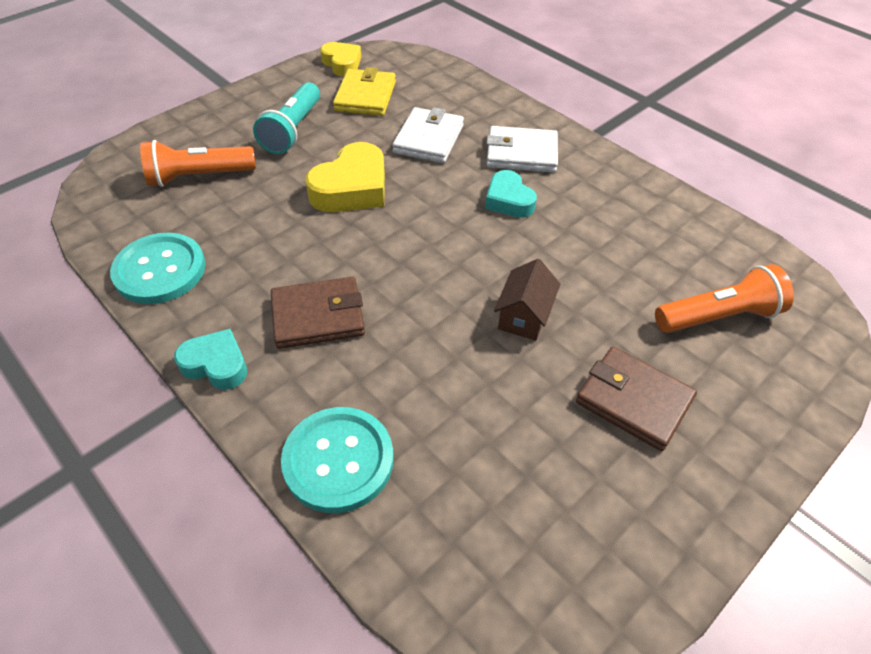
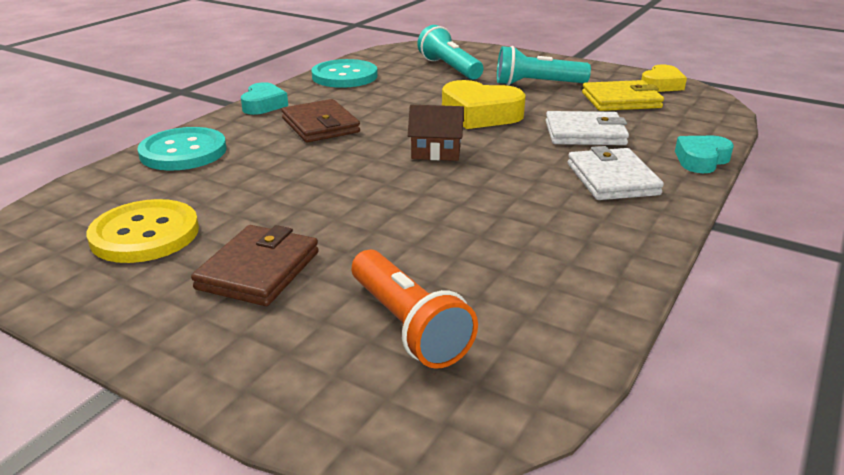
camera: 75 degrees right, 20 degrees down
orange flashlight [140,140,256,187] -> turquoise flashlight [417,25,483,80]
turquoise heart [485,170,537,218] -> turquoise heart moved to [675,136,734,173]
brown house [494,259,560,341] -> brown house moved to [408,105,464,161]
none -> yellow button [87,199,199,263]

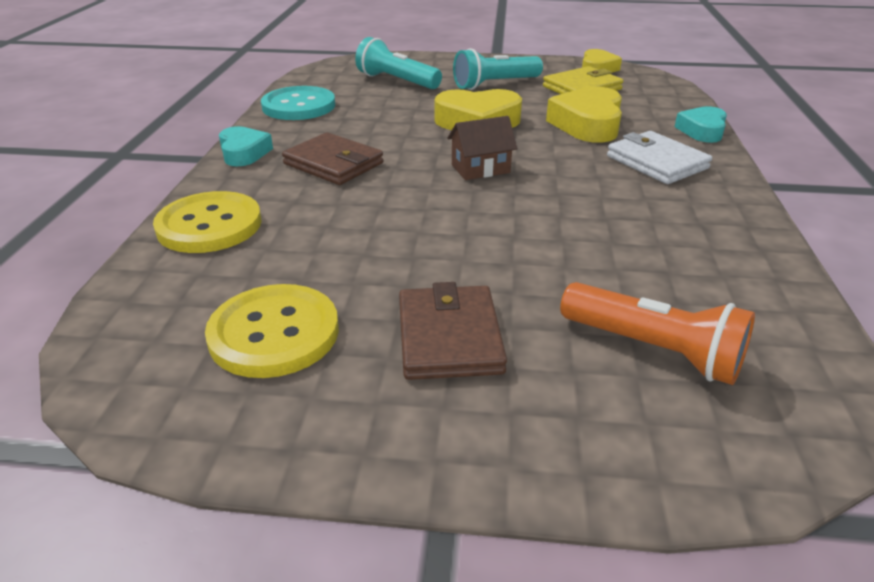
camera: 25 degrees left, 5 degrees up
turquoise button [137,127,227,171] -> yellow button [153,191,262,253]
white wallet [545,111,629,145] -> yellow heart [546,86,622,143]

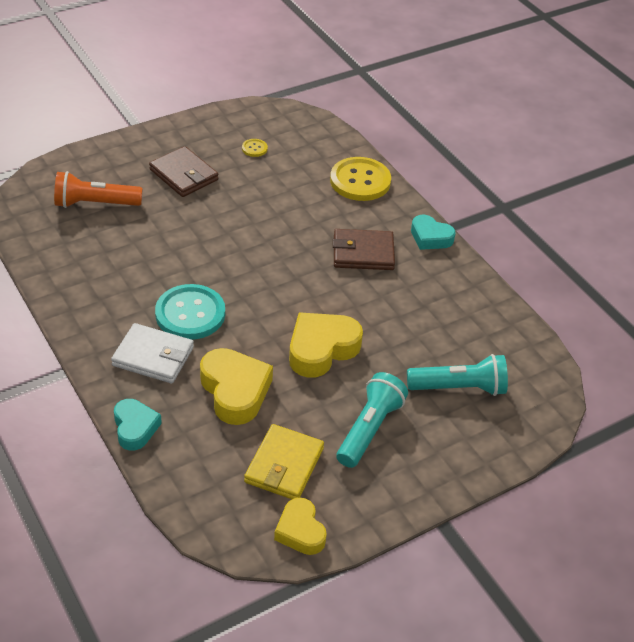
camera: 140 degrees right, 10 degrees up
yellow button [205,284,339,378] -> yellow button [242,139,268,157], size x0.43
turquoise button [261,86,335,120] -> turquoise button moved to [155,284,225,340]
brown house [447,116,517,180] -> none

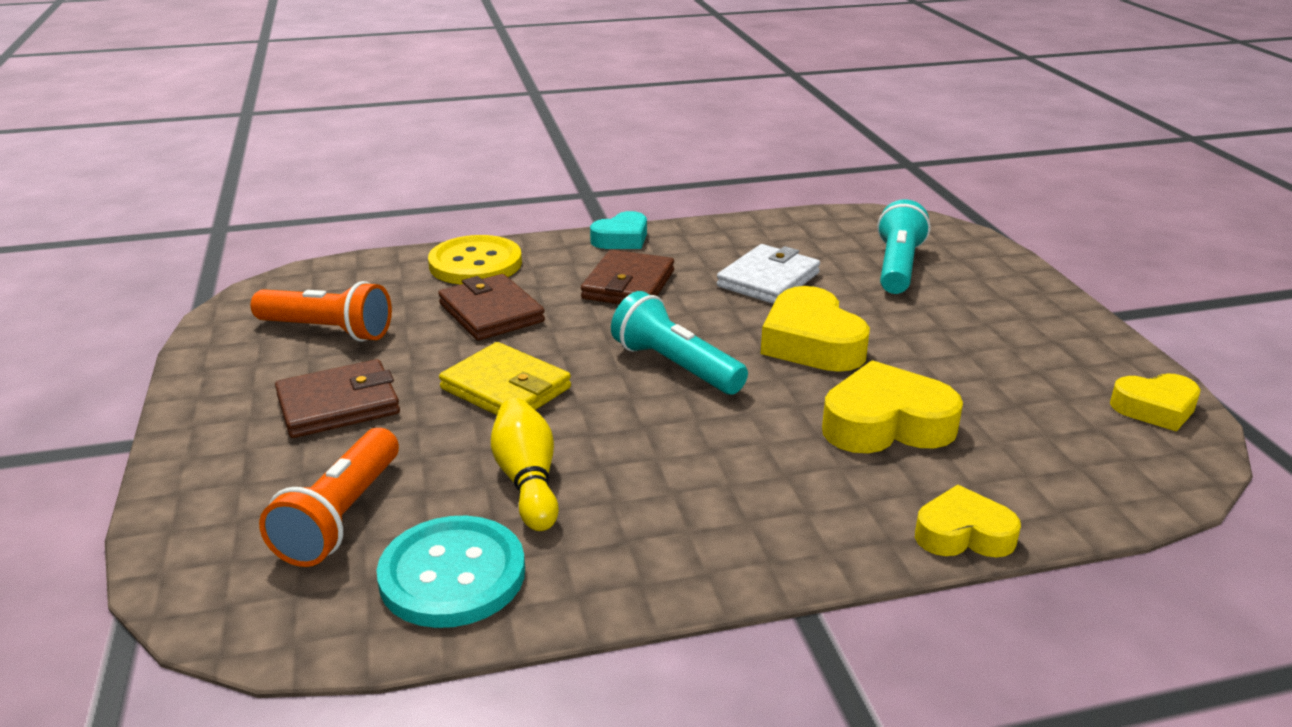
camera: 70 degrees left, 15 degrees down
white wallet [111,323,194,383] -> white wallet moved to [717,244,820,304]
turquoise heart [114,399,162,451] -> yellow heart [915,485,1021,557]
turquoise button [155,284,225,340] -> turquoise button moved to [377,516,525,628]
yellow button [242,139,268,157] -> orange flashlight [251,281,392,342]
yellow wallet [244,424,324,499] -> yellow wallet moved to [439,342,571,415]
turquoise flashlight [336,372,408,468] -> turquoise flashlight moved to [611,291,748,394]
none -> brown wallet [438,274,545,341]
none -> yellow bowling pin [491,398,559,531]

